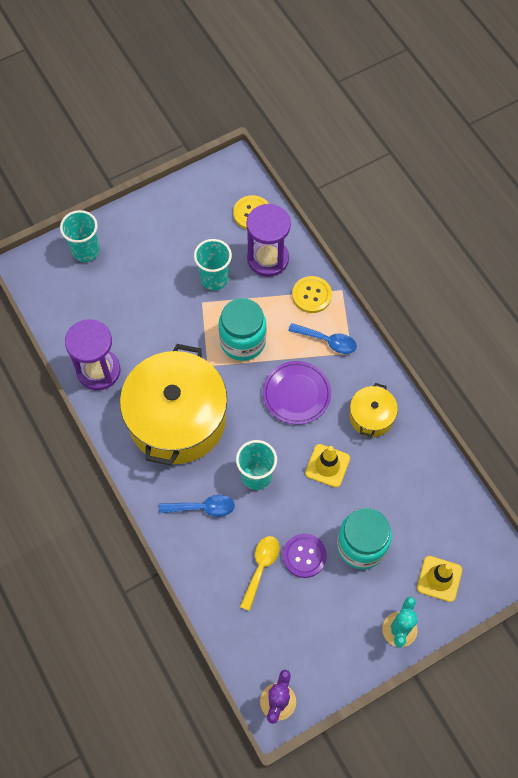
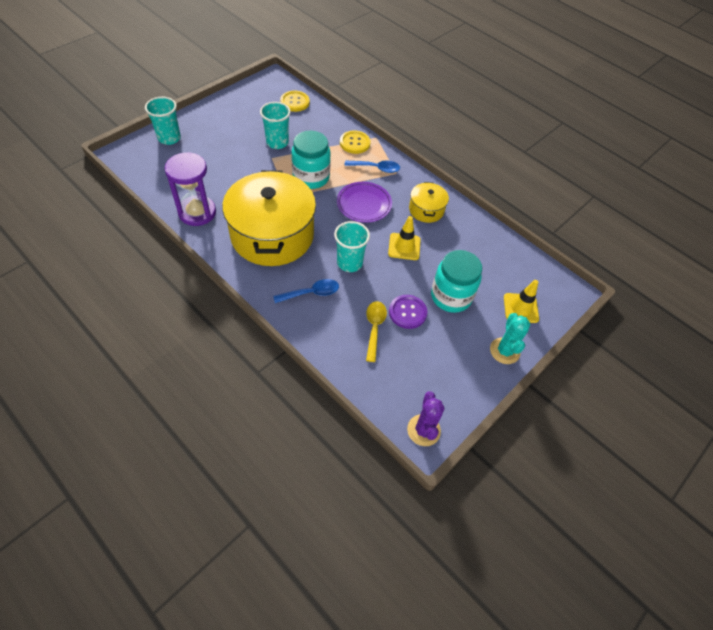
camera: 20 degrees left, 10 degrees down
purple hourglass [246,204,291,277] -> none

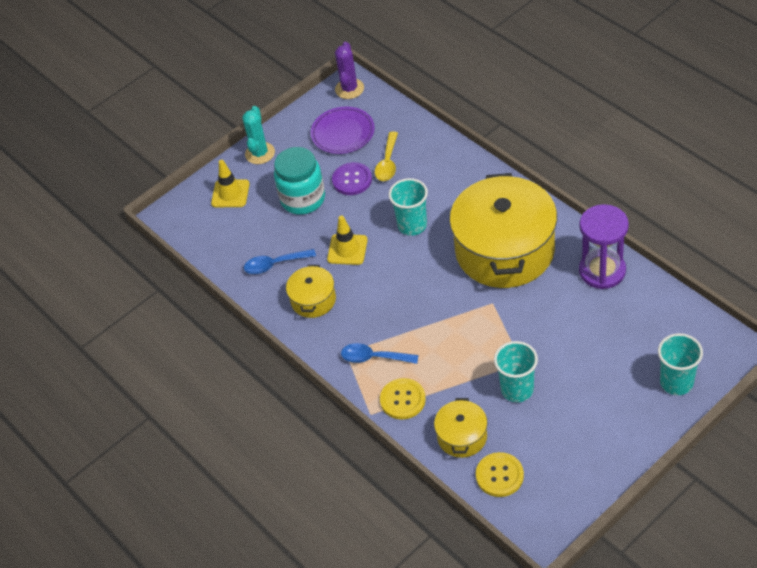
camera: 165 degrees left, 5 degrees down
blue spoon [273,279,339,303] -> blue spoon moved to [244,249,316,274]
turquoise jar [292,131,331,189] -> none
purple plate [337,182,392,223] -> purple plate moved to [311,107,375,154]
none -> yellow pot [434,398,488,458]

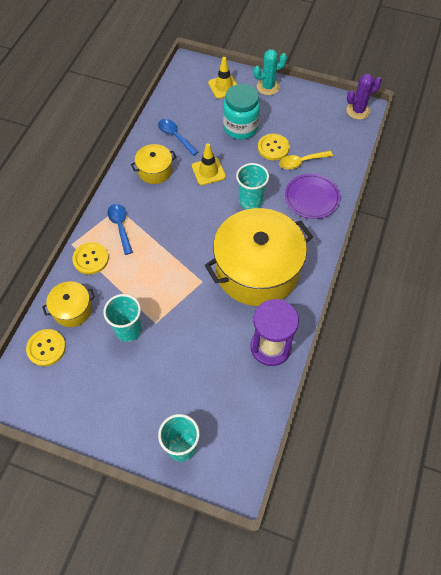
camera: 55 degrees right, 10 degrees up
purple plate [311,107,375,154] -> purple plate moved to [285,173,341,219]
purple button [332,162,372,195] -> yellow button [258,134,290,161]

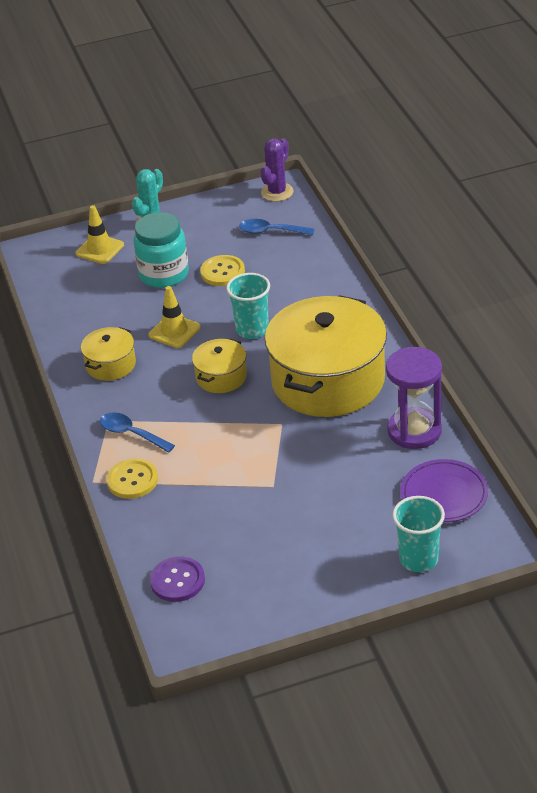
camera: 35 degrees left, 20 degrees down
yellow button [26,329,66,366] -> purple button [150,556,205,602]
yellow pot [42,281,95,327] -> yellow pot moved to [192,339,247,393]
turquoise cup [103,294,142,342] -> none
blue spoon [158,119,198,156] -> blue spoon moved to [239,219,314,235]
yellow spoon [279,151,333,169] -> none
purple plate [285,173,341,219] -> purple plate moved to [401,459,488,522]

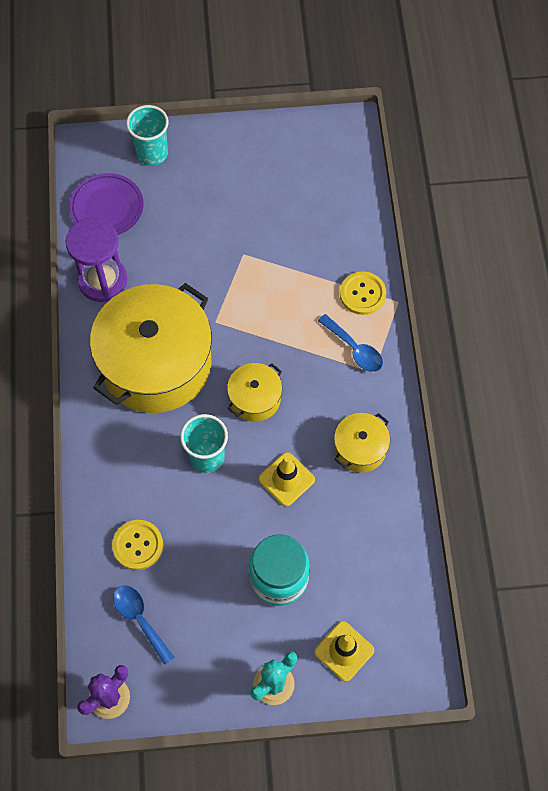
camera: 170 degrees left, 25 degrees up
purple button [150,556,205,602] -> none
yellow button [200,255,245,286] -> yellow button moved to [112,520,163,570]
blue spoon [239,219,314,235] -> blue spoon turned 150 degrees counterclockwise [113,586,175,665]

